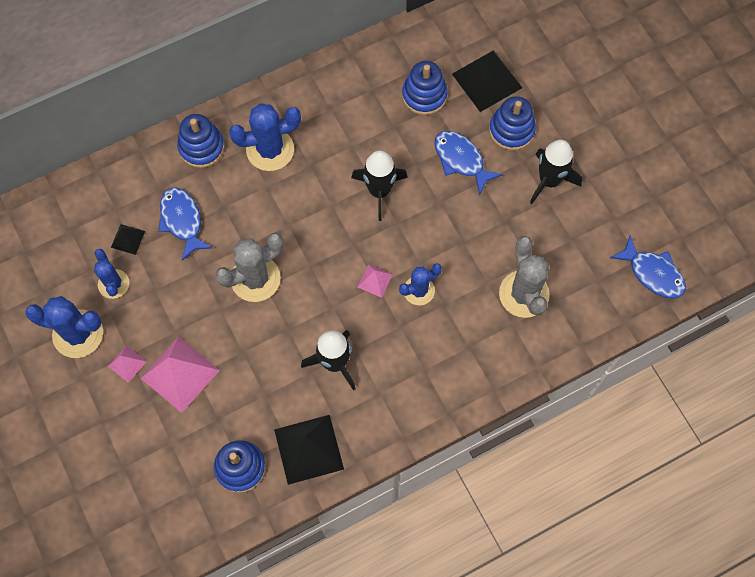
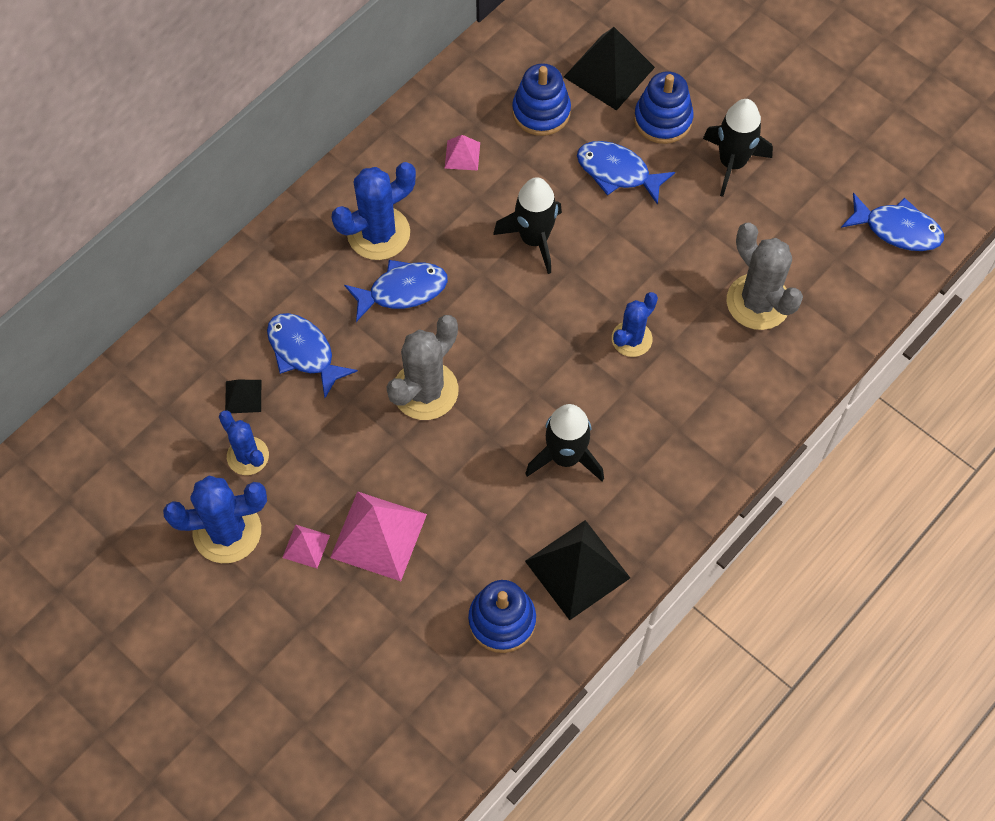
camera: 20 degrees left, 5 degrees down
blue stacking toy [177,114,225,168] -> none
pink pyramid [358,264,393,298] -> pink pyramid moved to [445,135,480,171]
none -> blue fish [344,260,448,322]

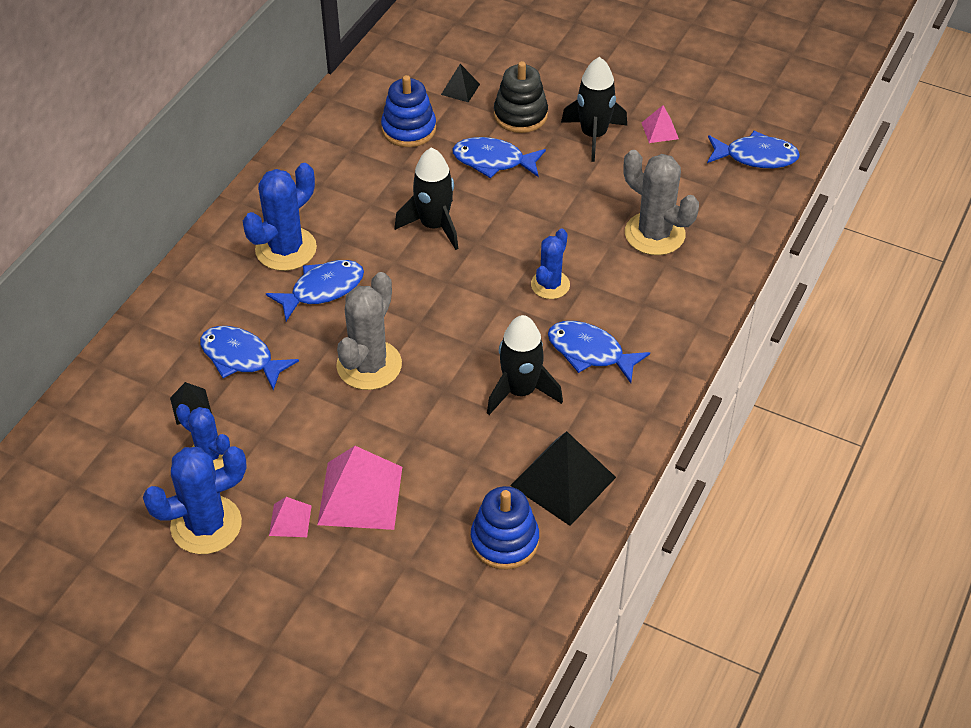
camera: 15 degrees left, 15 degrees down
pink pyramid [445,135,480,171] -> pink pyramid moved to [642,105,679,143]
black pyramid [564,27,655,111] -> black pyramid [441,64,480,103], size x0.49
blue stacking toy [634,71,694,144] -> black stacking toy [494,61,548,133]
none -> blue fish [548,321,650,383]

